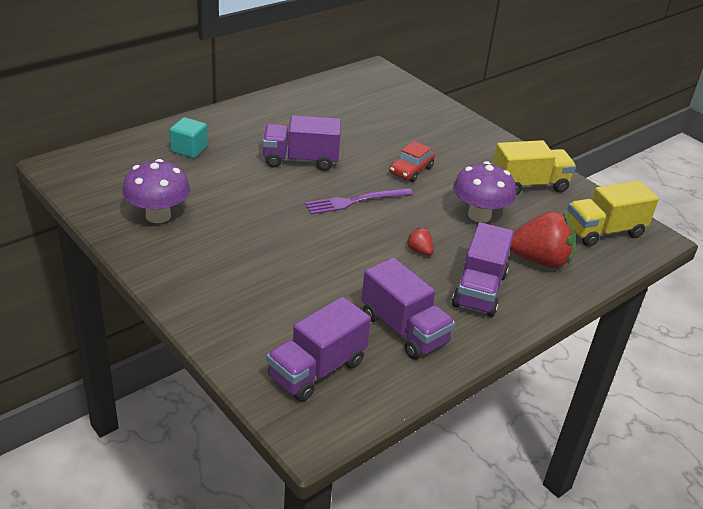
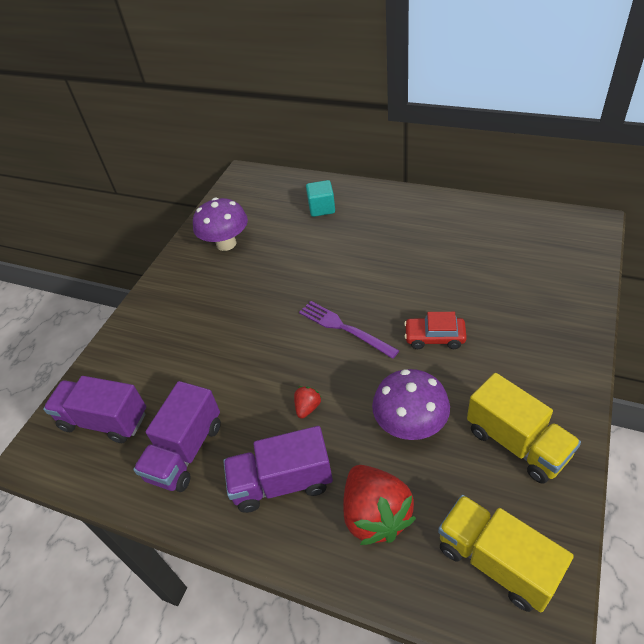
camera: 70 degrees right, 10 degrees up
purple truck [262,115,341,171] -> none

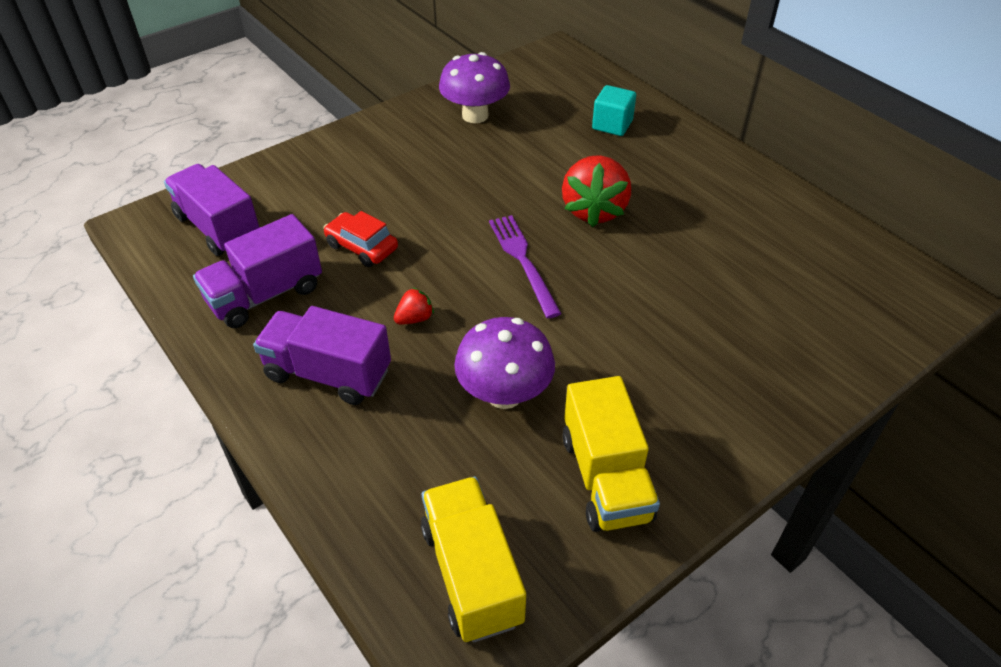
camera: 25 degrees right, 0 degrees up
red strawberry [343,465,416,545] -> red strawberry moved to [562,155,631,227]
red car [404,312,467,349] -> red car moved to [323,211,398,267]

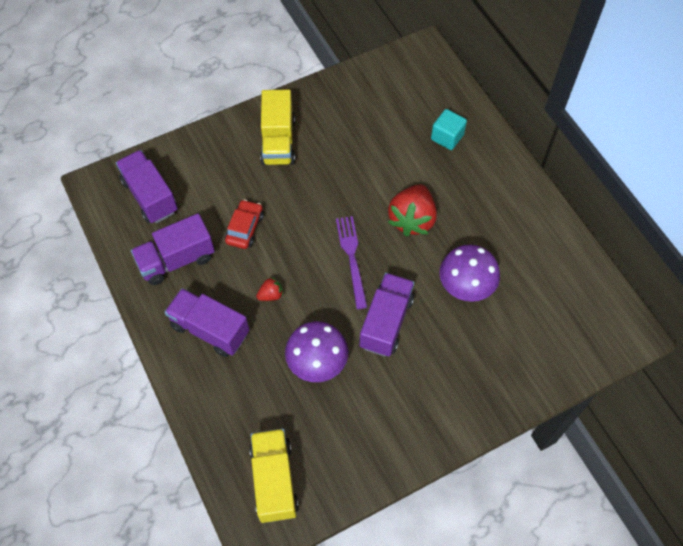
camera: 10 degrees right, 15 degrees up
red car [323,211,398,267] -> red car turned 60 degrees clockwise [225,199,264,249]
purple mushroom [439,52,510,123] -> purple mushroom moved to [439,244,500,302]
yellow truck [562,376,660,532] -> yellow truck moved to [260,90,295,165]
none -> purple truck [359,273,414,356]

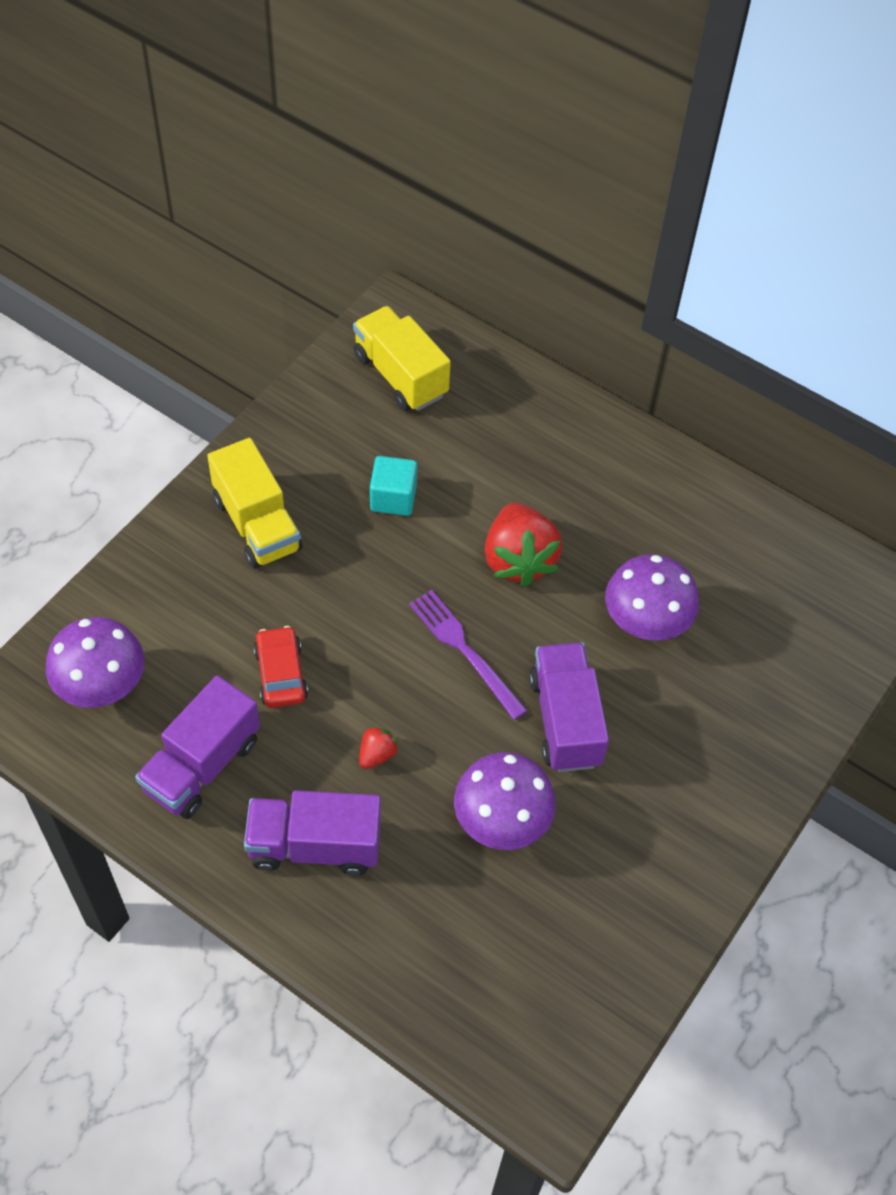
camera: 30 degrees left, 5 degrees down
purple truck [116,150,178,223] -> purple mushroom [46,617,145,708]
yellow truck [249,429,299,523] -> yellow truck moved to [353,306,451,411]
turquoise cube [431,109,467,150] -> turquoise cube moved to [370,456,417,516]

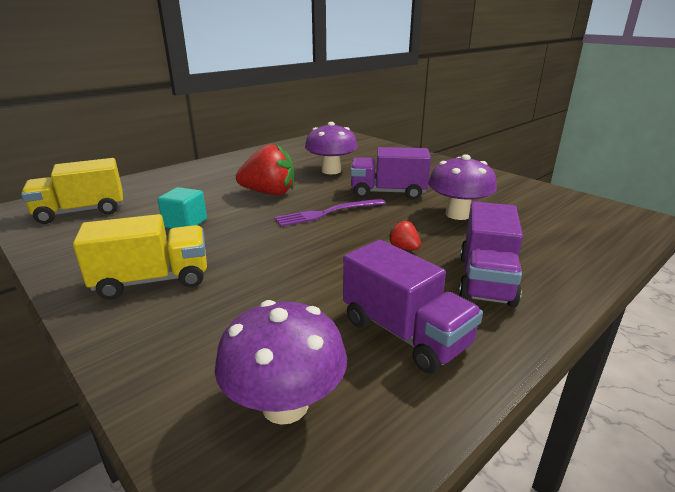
camera: 75 degrees left, 30 degrees down
red car [254,626,308,708] -> none

